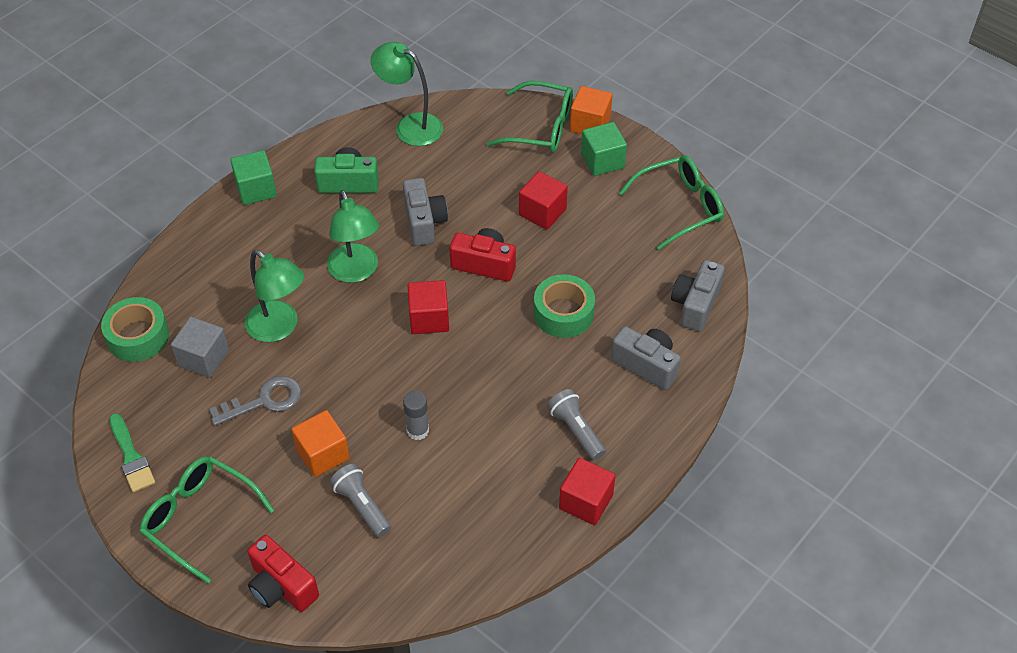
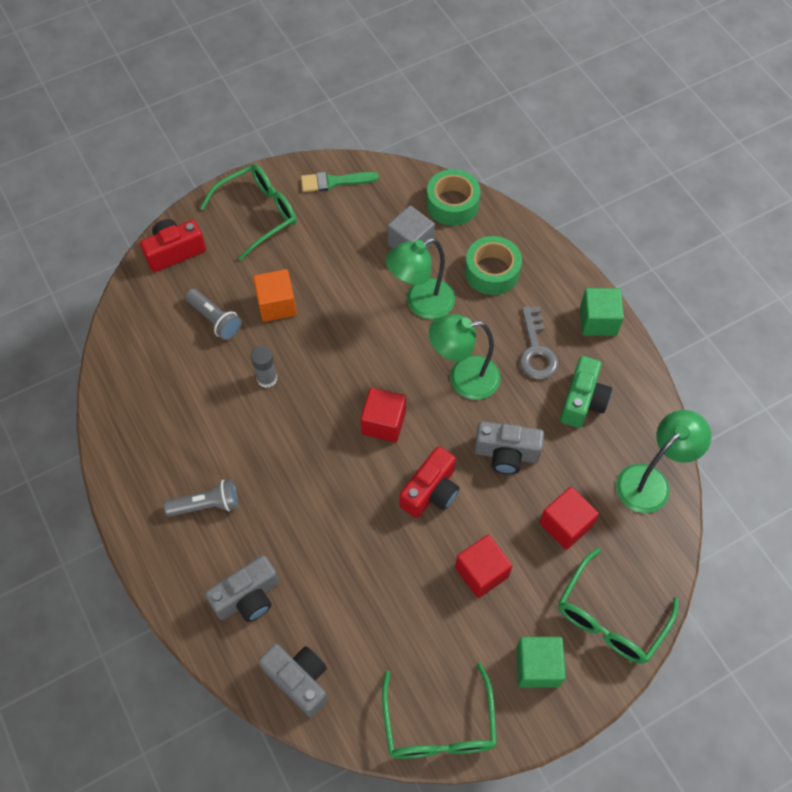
camera: 110 degrees right, 10 degrees up
grey key [209,376,301,426] -> grey key moved to [519,306,558,379]
grey flashlight [330,464,391,537] -> grey flashlight turned 60 degrees clockwise [185,289,242,340]
green tape [534,274,595,338] -> green tape moved to [465,236,522,295]
red cube [559,458,616,525] -> red cube moved to [540,487,599,550]
orange cube [570,86,612,134] -> none

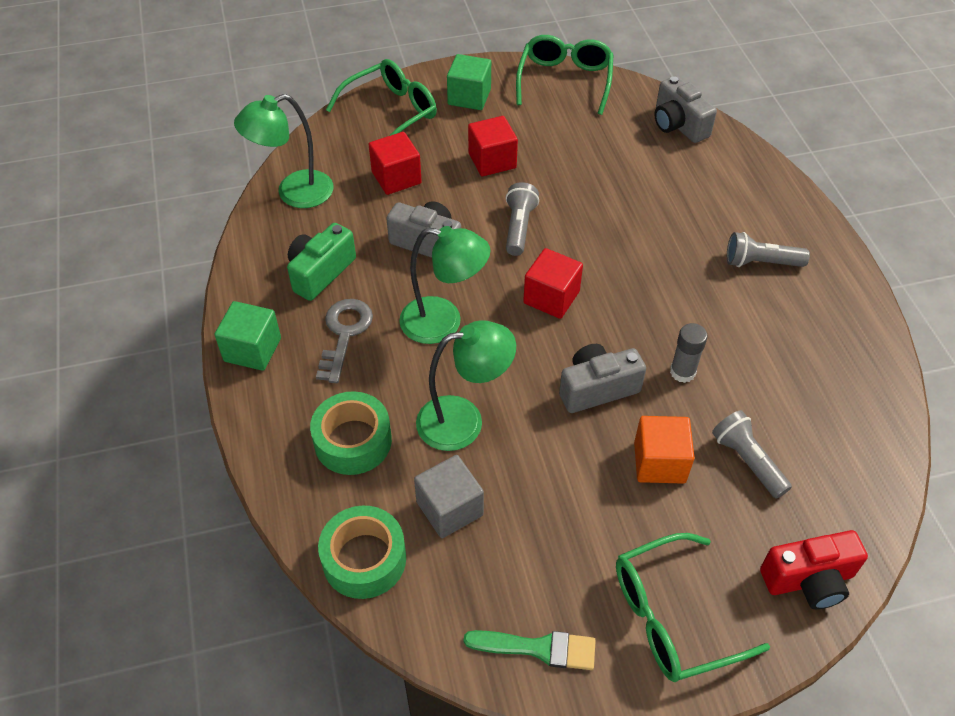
camera: 165 degrees left, 10 degrees down
grey camera [205,555,279,622] -> grey camera moved to [559,344,646,413]
red camera [400,446,459,518] -> grey flashlight [506,182,539,256]

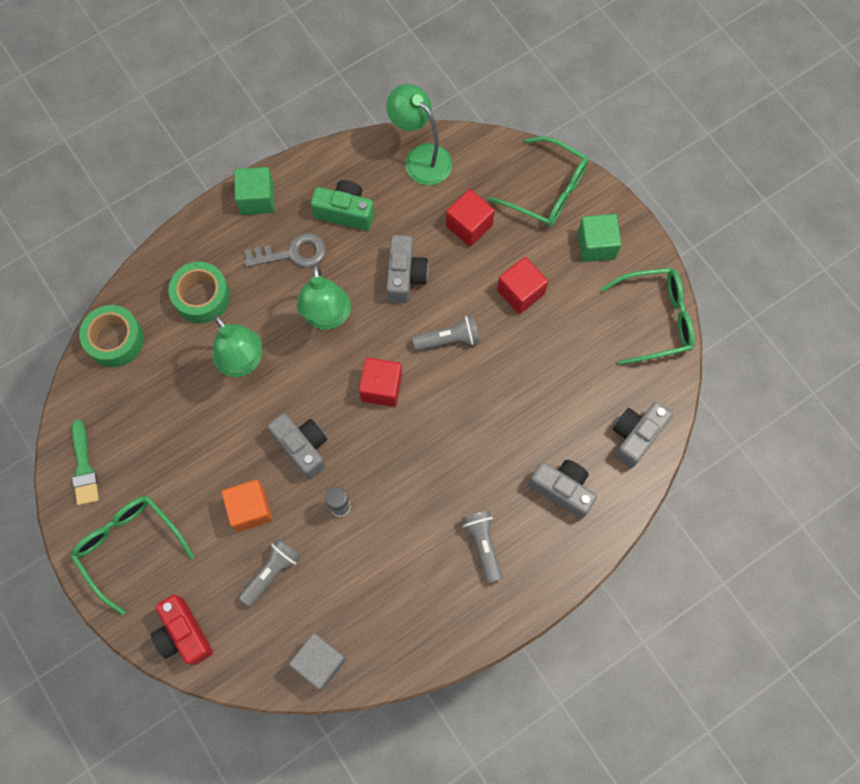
camera: 70 degrees right, 20 degrees up
grey cube [414,455,484,538] -> grey cube moved to [289,633,346,690]
none -> grey camera [529,460,597,519]

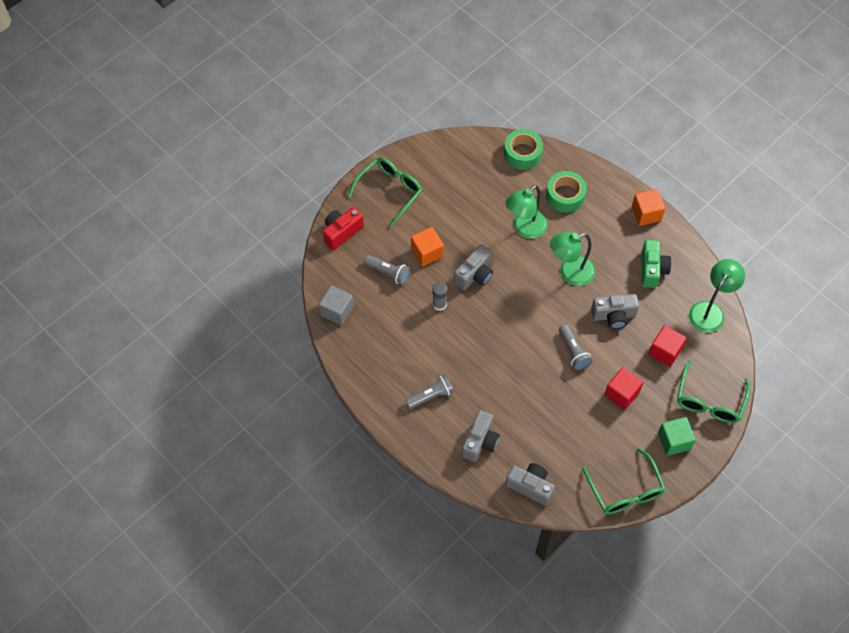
camera: 80 degrees right, 10 degrees down
green brush [72,419,99,505] -> none
green cube [234,167,275,215] -> orange cube [632,189,665,226]
grey key [244,233,326,267] -> none
red cube [359,357,402,407] -> none

